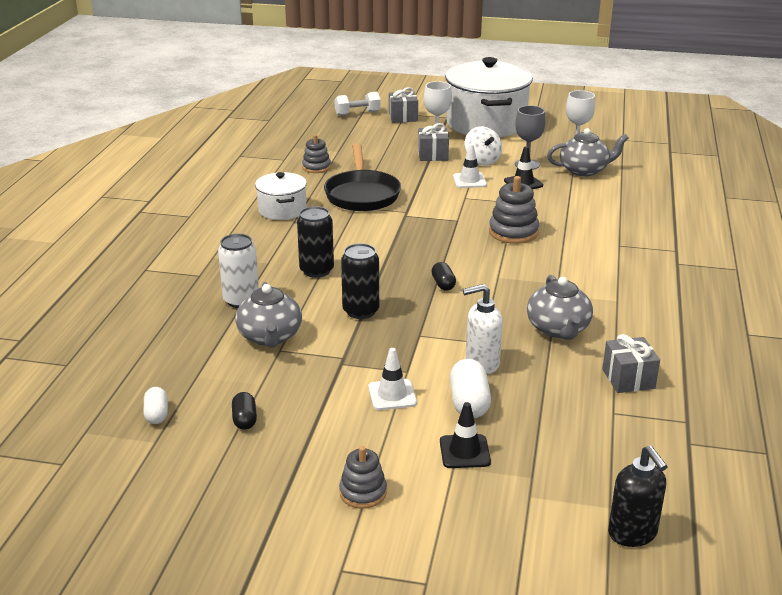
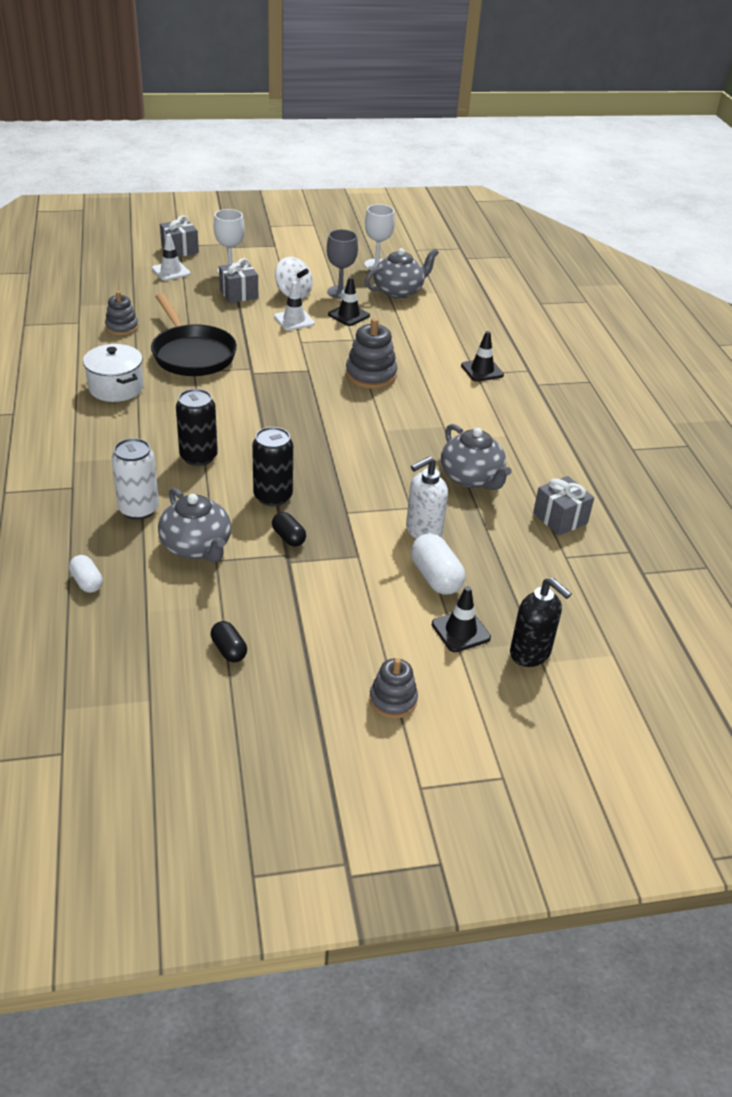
camera: 25 degrees left, 10 degrees up
white capsule [143,387,168,424] -> white capsule moved to [69,555,103,593]
white dumbbell [334,92,381,116] -> none
white traffic cone [368,348,417,410] -> white traffic cone moved to [152,234,191,281]
black capsule [432,262,456,290] -> black capsule moved to [272,512,306,547]
white pot [445,57,533,137] -> none
black soap dispenser [608,446,668,547] -> black soap dispenser moved to [510,577,572,667]
none -> black traffic cone [461,331,504,382]

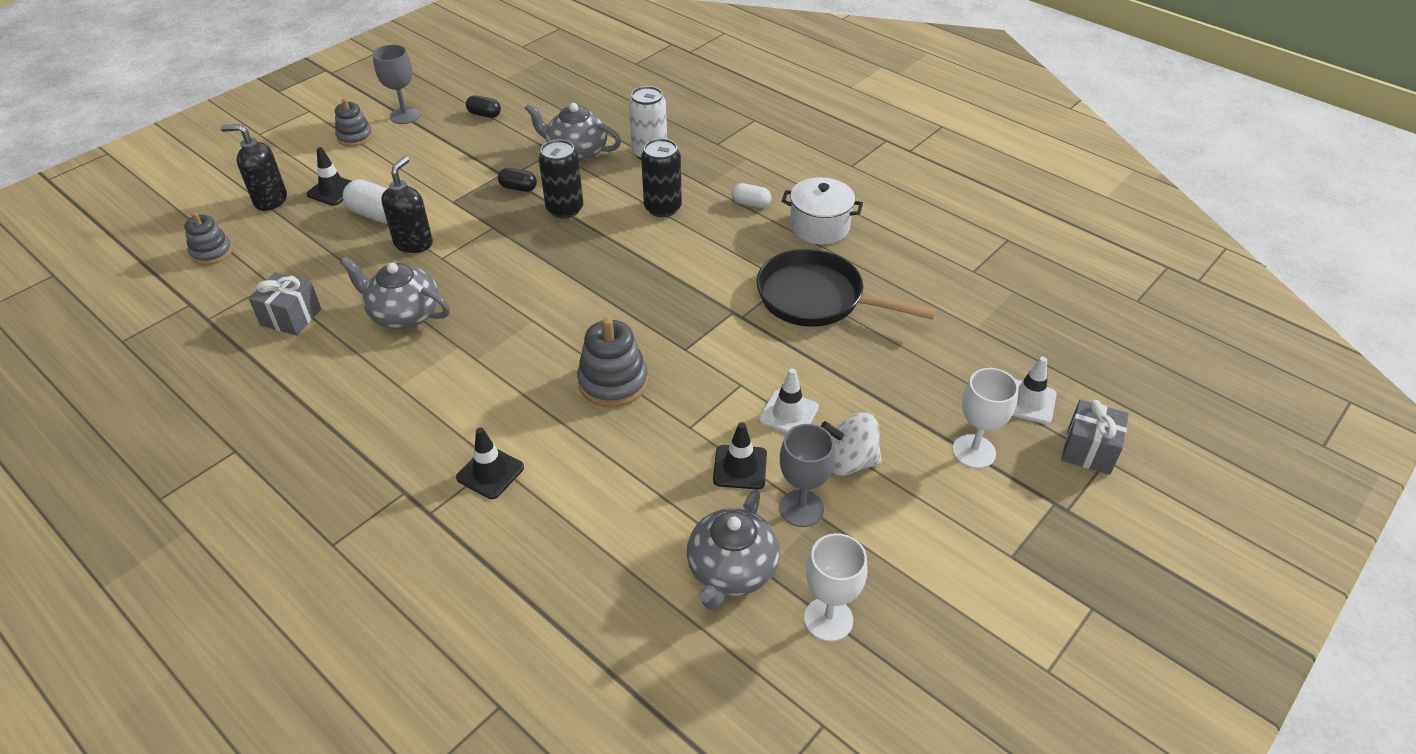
camera: 145 degrees right, 5 degrees up
white capsule [69,555,103,593] -> white capsule moved to [731,183,771,208]
grey stacking toy [105,291,138,335] -> grey stacking toy moved to [184,212,232,265]
grey gift [219,258,258,303] -> none
white soap dispenser [406,456,448,539] -> black soap dispenser [381,156,433,253]
none -> grey goblet [373,44,420,124]

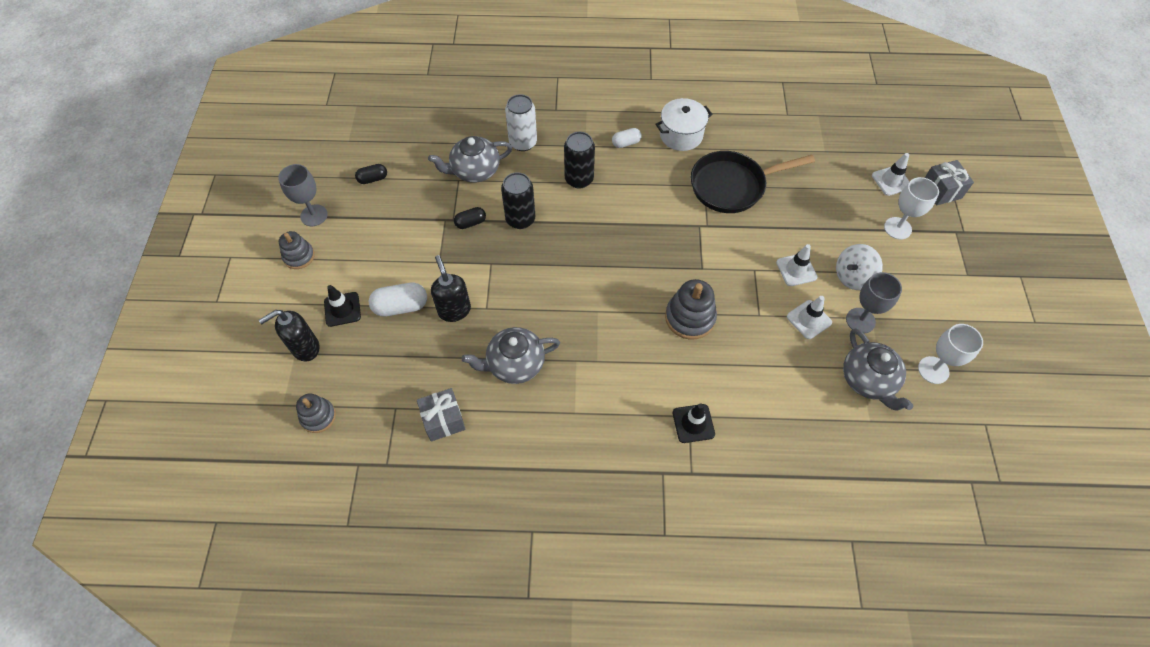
camera: 40 degrees left, 15 degrees up
black traffic cone [713,422,767,489] -> white traffic cone [787,296,832,339]

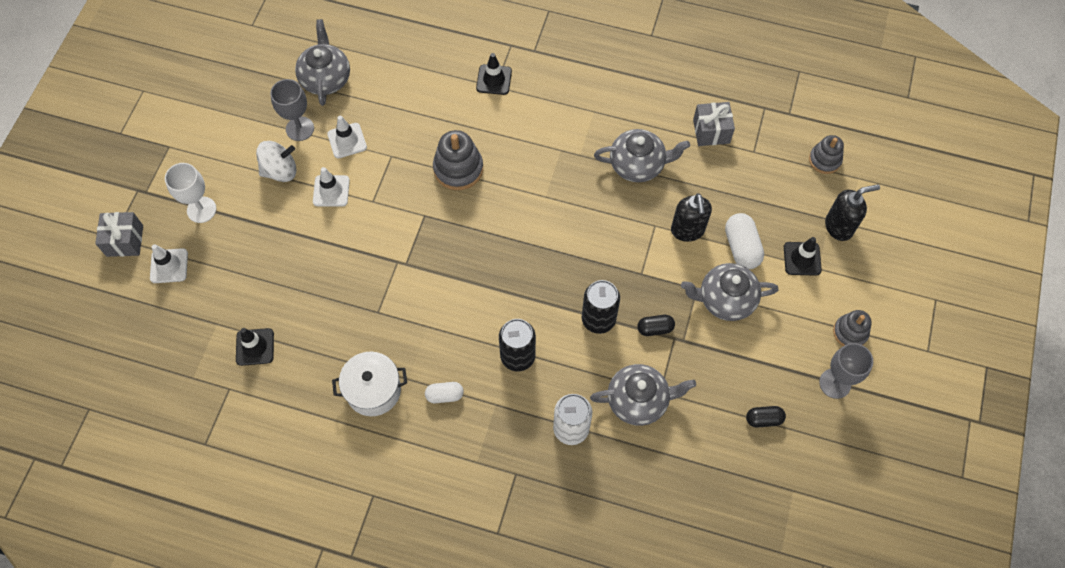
camera: 165 degrees left, 5 degrees up
white capsule [369,283,427,316] -> white capsule turned 75 degrees clockwise [725,213,764,269]
black pan [691,151,815,213] -> none
white goblet [918,324,983,384] -> none
none -> black traffic cone [236,328,274,366]
none -> grey teapot [681,263,779,321]

